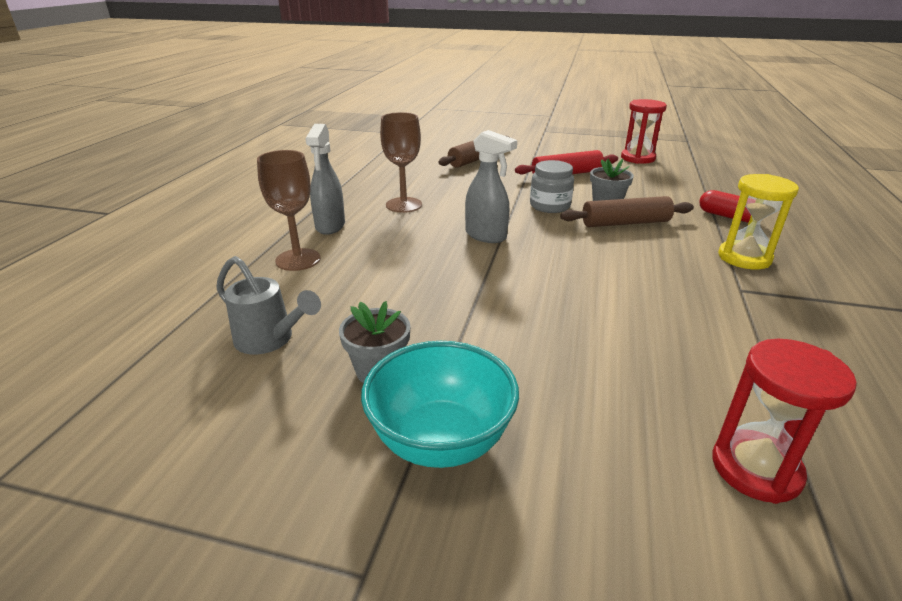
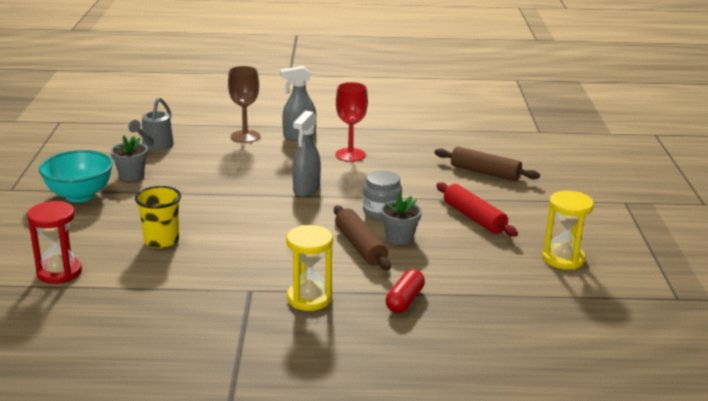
camera: 75 degrees right, 5 degrees down
brown goblet [380,112,422,213] -> red goblet [335,82,368,162]
red hourglass [621,99,667,164] -> yellow hourglass [542,191,594,270]
none -> yellow cup [135,186,181,248]

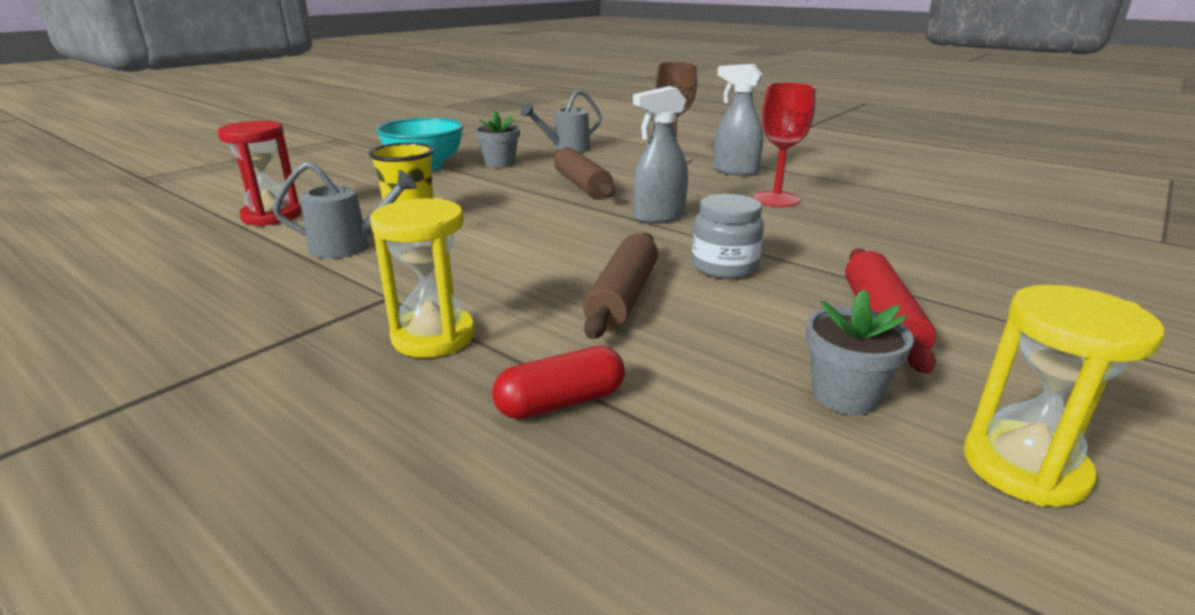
camera: 40 degrees right, 0 degrees up
grey flower pot [381,193,422,245] -> grey flower pot moved to [806,289,914,415]
brown rolling pin [434,147,540,181] -> brown rolling pin moved to [554,147,615,198]
none -> grey watering can [273,161,417,259]

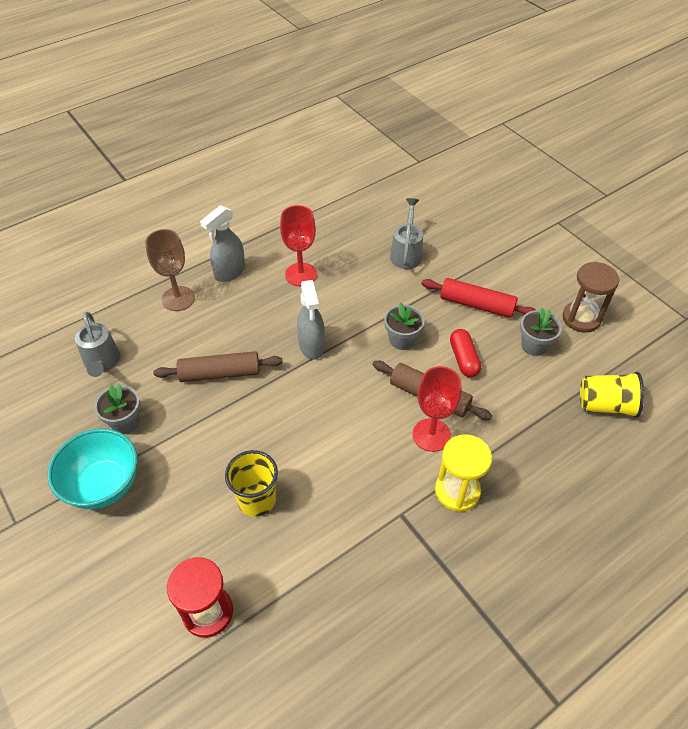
camera: 75 degrees left, 25 degrees up
grey watering can [273,161,417,259] -> grey watering can moved to [390,198,423,269]
red capsule [492,346,625,419] -> red capsule moved to [450,329,481,377]
grey jar [692,194,764,279] -> grey flower pot [384,302,425,350]
yellow hourglass [964,285,1164,507] -> brown hourglass [563,262,619,333]
none -> red goblet [413,366,461,452]
none -> yellow cup [580,372,644,418]

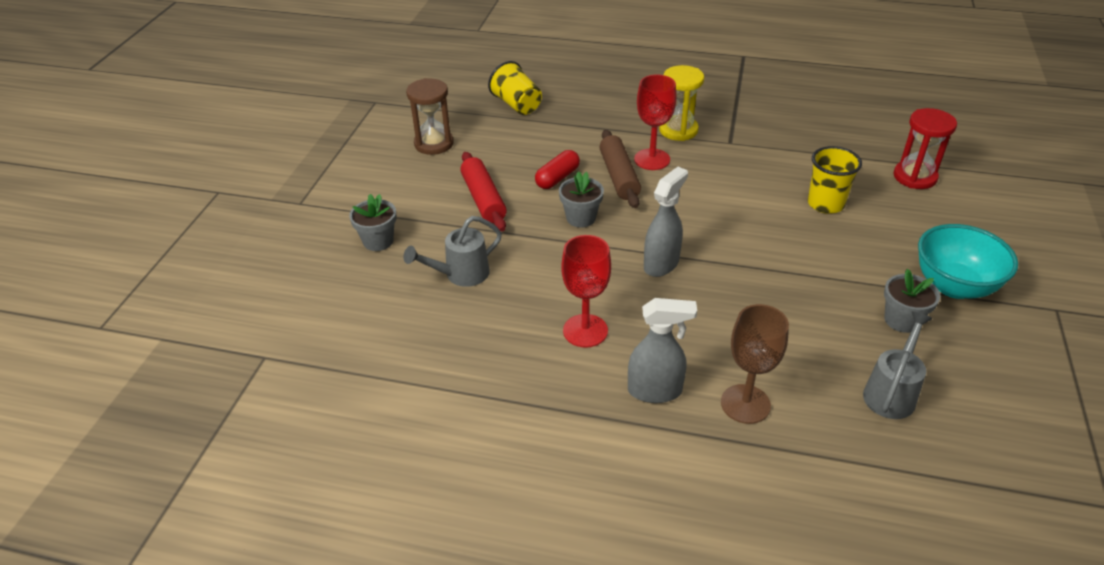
camera: 130 degrees left, 10 degrees down
brown rolling pin [153,351,283,382] -> none
grey flower pot [520,307,562,356] -> grey flower pot moved to [349,194,396,251]

